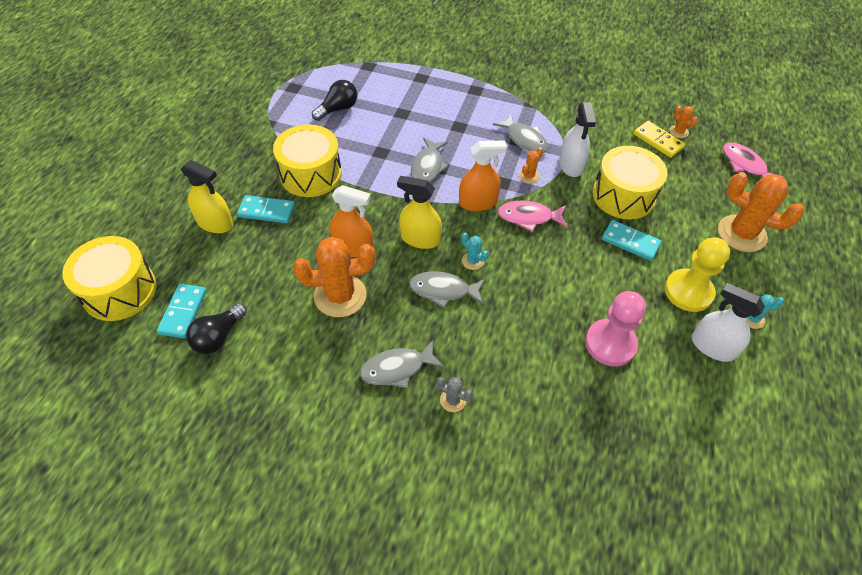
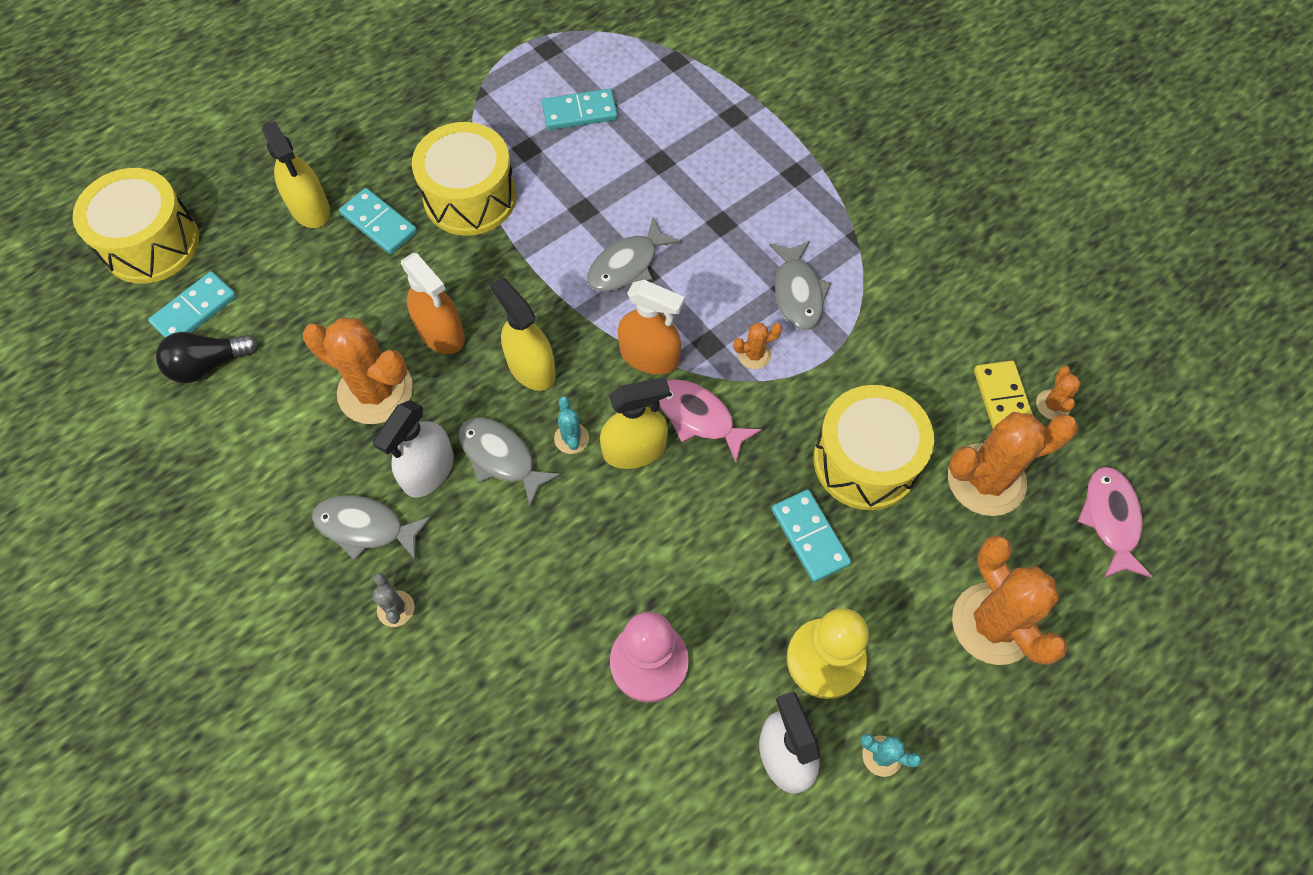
camera: 35 degrees right, 10 degrees up
black light bulb [312,80,357,121] -> turquoise domino [542,89,618,130]
white spray bottle [559,102,596,177] -> white spray bottle moved to [373,400,454,498]
none -> yellow spray bottle [600,377,670,469]
none -> orange cactus [948,412,1078,516]

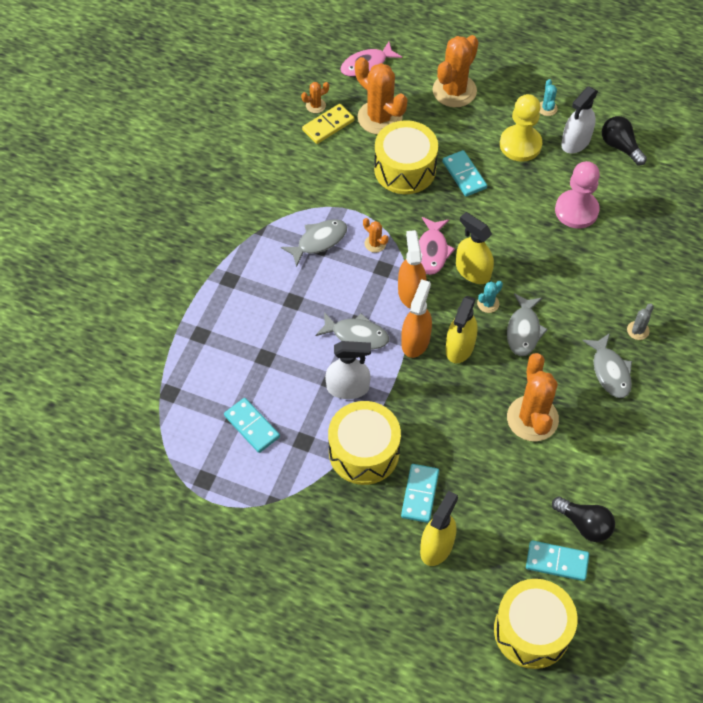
camera: 120 degrees left, 5 degrees down
white spray bottle [373,400,454,498] -> white spray bottle moved to [325,341,371,399]
orange spray bottle [401,253,465,354] -> orange spray bottle moved to [401,279,432,358]
turquoise domino [772,489,851,582] -> turquoise domino turned 60 degrees counterclockwise [442,150,487,197]
none -> black light bulb [602,116,647,165]

